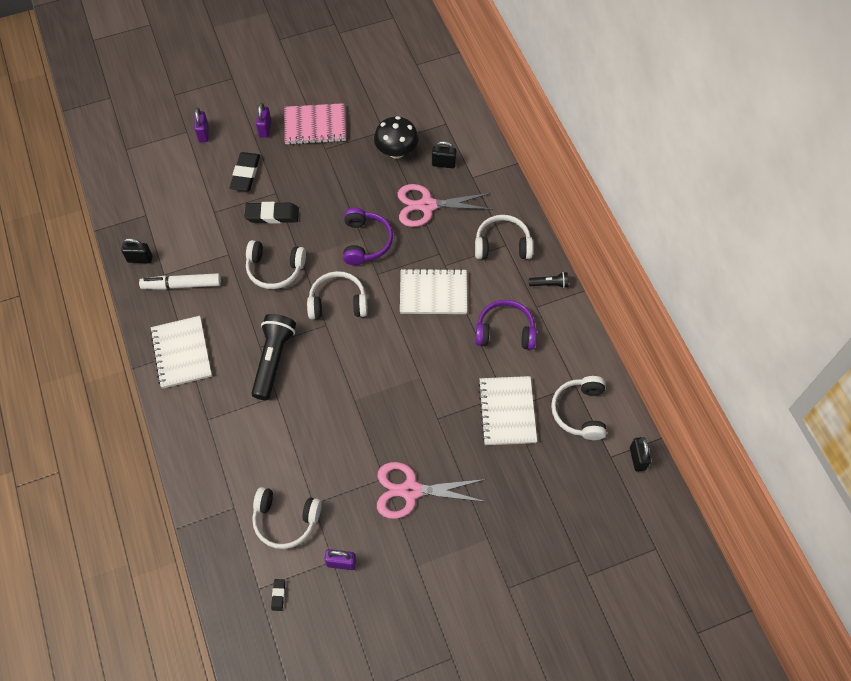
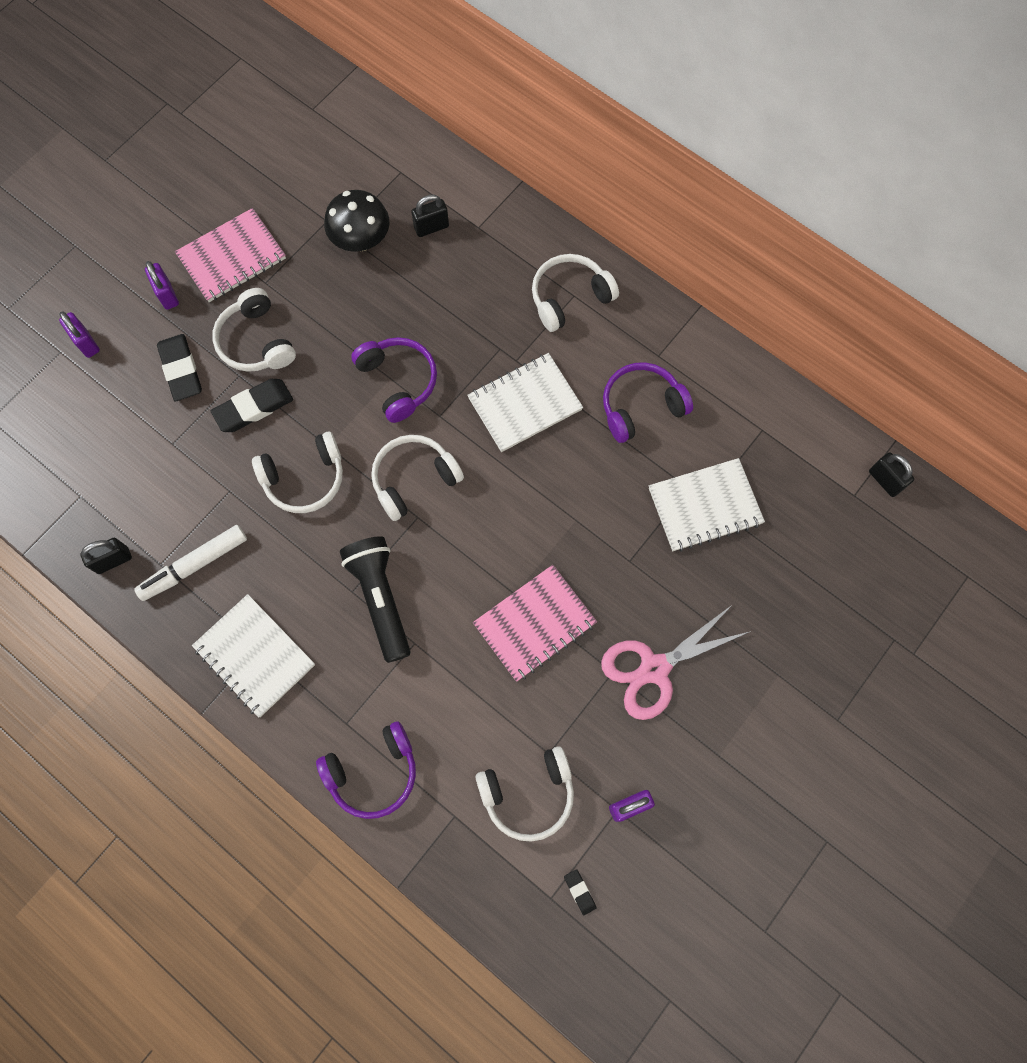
camera: 30 degrees left, 10 degrees up
pink scissors [398,184,493,227] -> none
white notebook [478,376,537,445] -> white notebook turned 75 degrees counterclockwise [649,458,765,551]
black flashlight [529,272,568,288] -> none
white headphones [551,376,606,440] -> white headphones moved to [212,288,296,372]
none -> purple headphones [316,721,416,819]
none -> pink notebook [473,565,597,682]

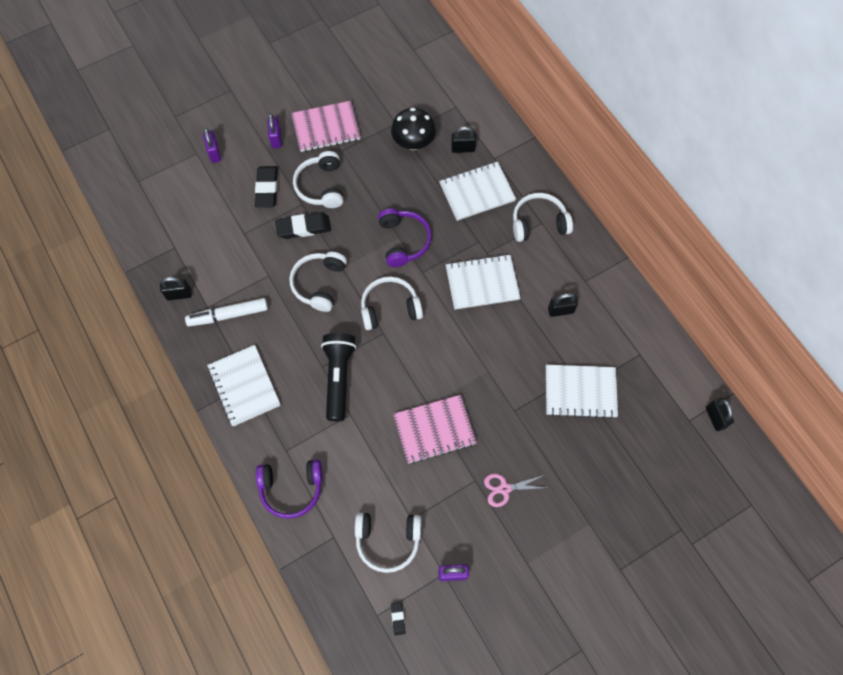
camera: 20 degrees right, 5 degrees down
white headphones [252,432,343,513] -> white headphones turned 105 degrees clockwise [289,252,347,312]
pink scissors [601,605,751,720] -> pink scissors [484,474,546,507], size x0.57
purple headphones [603,362,693,443] -> black padlock [548,293,578,317]
none -> white notebook [439,162,516,221]

